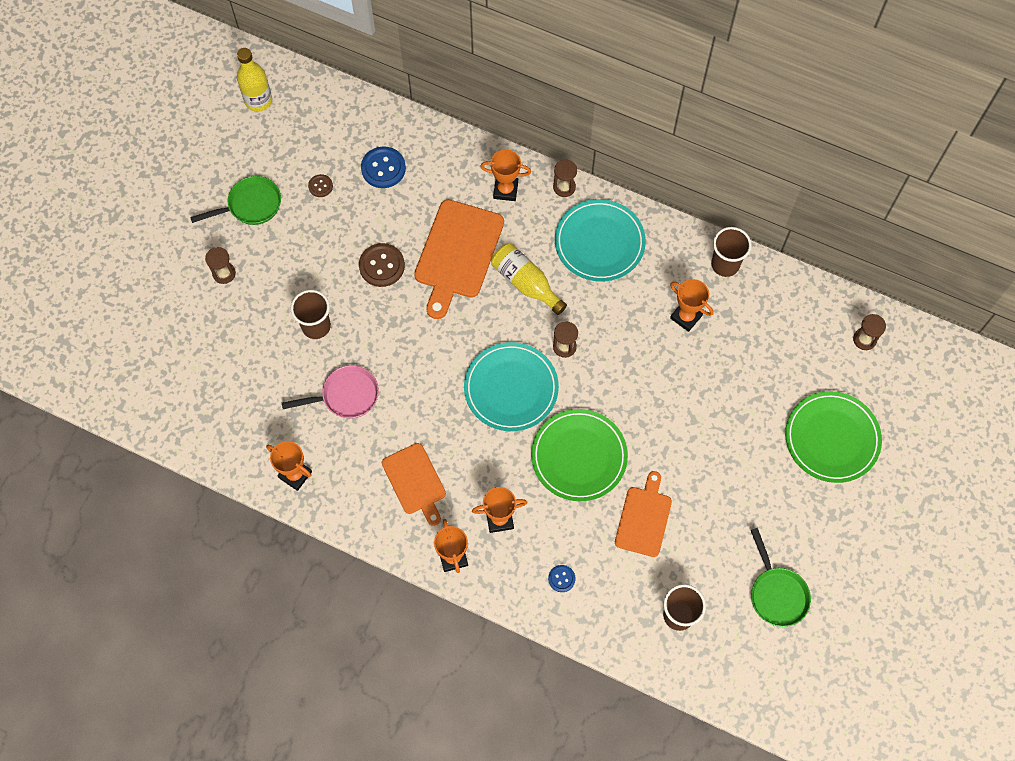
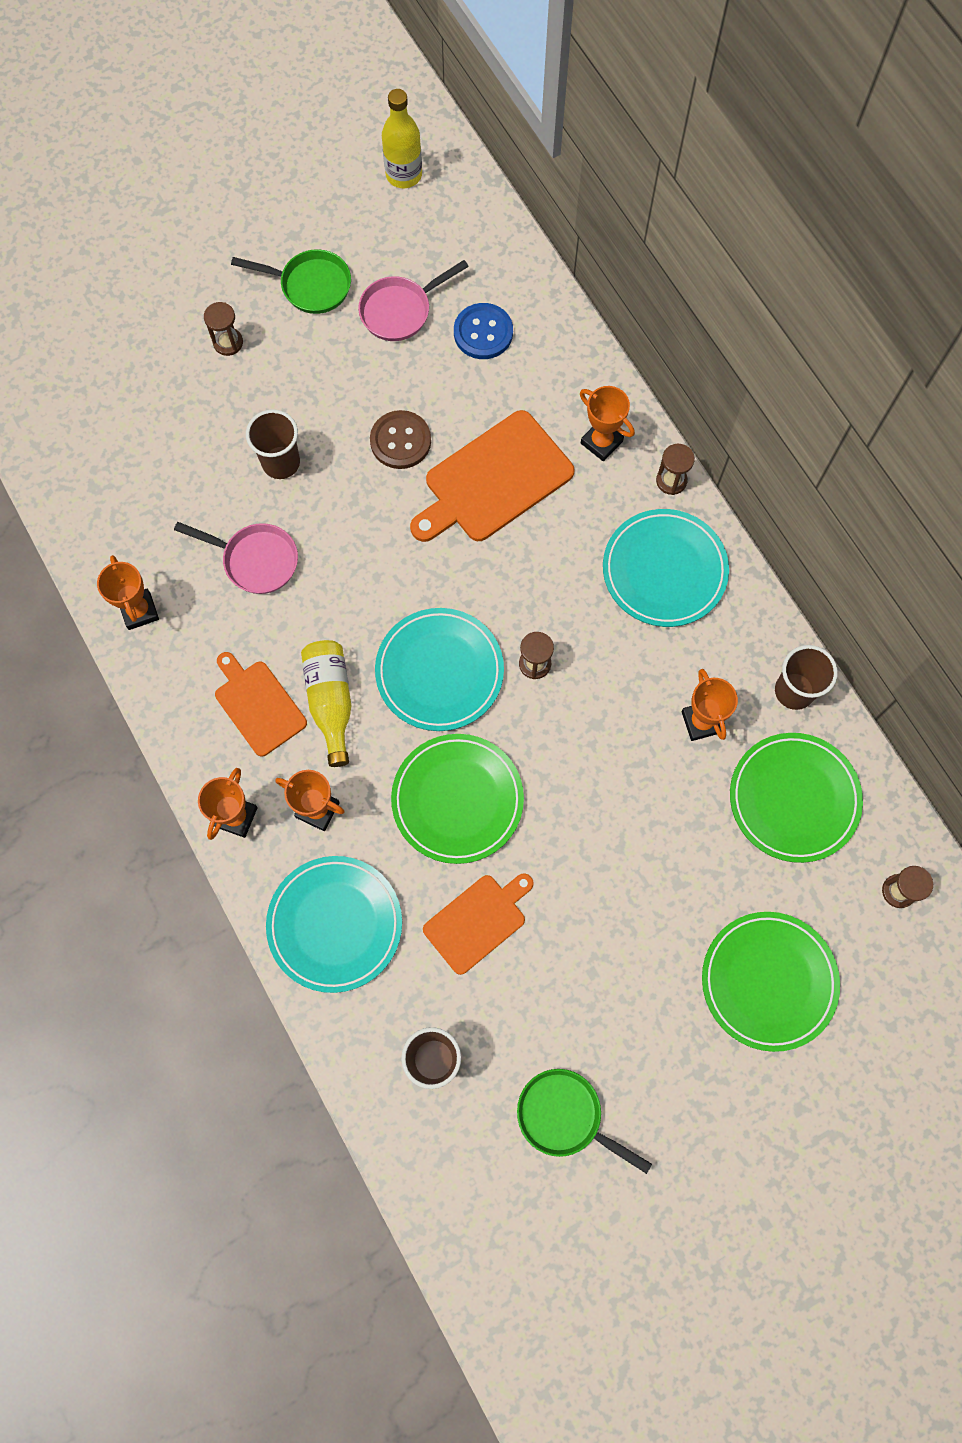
camera: 35 degrees right, 5 degrees up
brown button [308,174,333,197] -> pink pan [358,260,469,341]
orange cutting board [382,443,446,526] -> orange cutting board turned 135 degrees clockwise [215,652,307,757]
yellow bottle [491,243,567,315] -> yellow bottle moved to [301,640,352,767]
blue button [548,565,576,592] -> turquoise plate [266,856,402,993]
green pan [751,528,811,627] -> green pan turned 105 degrees clockwise [517,1069,652,1174]
none -> green plate [730,733,863,863]

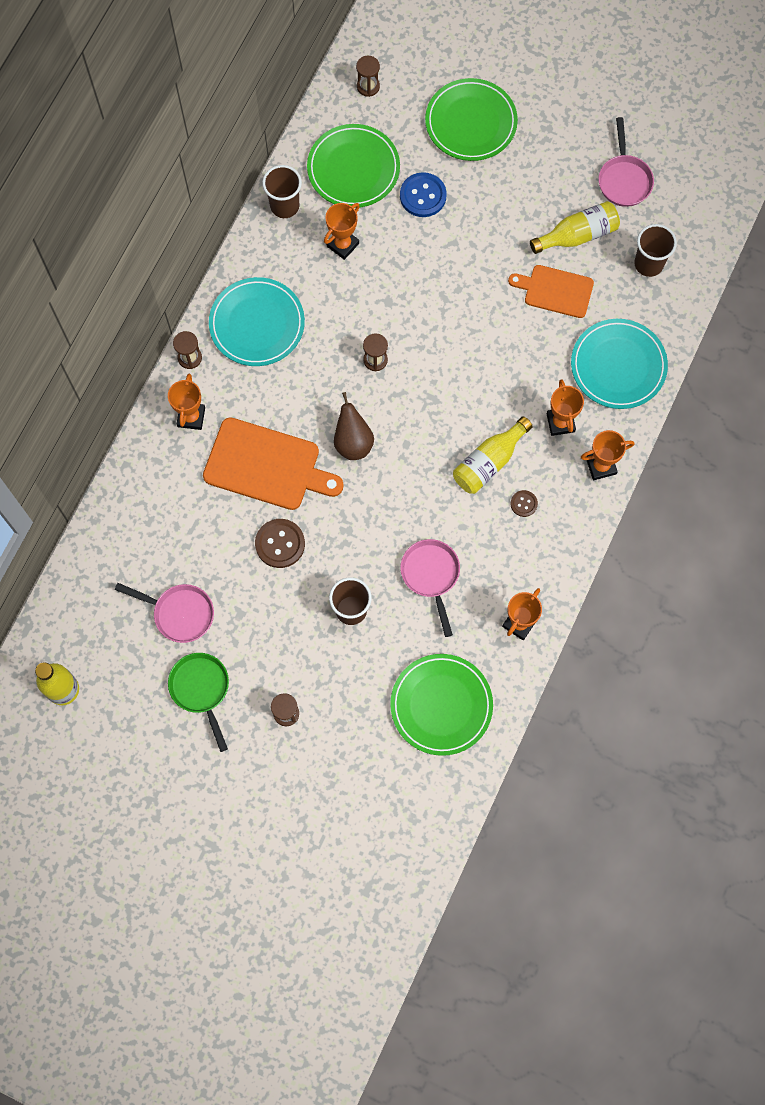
camera: 125 degrees left, 0 degrees up
orange cutting board [215,652,307,757] -> brown button [511,490,538,517]
turquoise plate [375,608,504,731] -> none
green plate [391,734,524,864] -> green plate moved to [390,654,493,756]
blue button [454,303,513,359] -> blue button moved to [400,172,447,217]
green pan [517,1069,652,1174] -> pink pan [598,117,654,207]
none -> brown pear [334,392,374,460]
none -> yellow bottle [530,201,620,254]

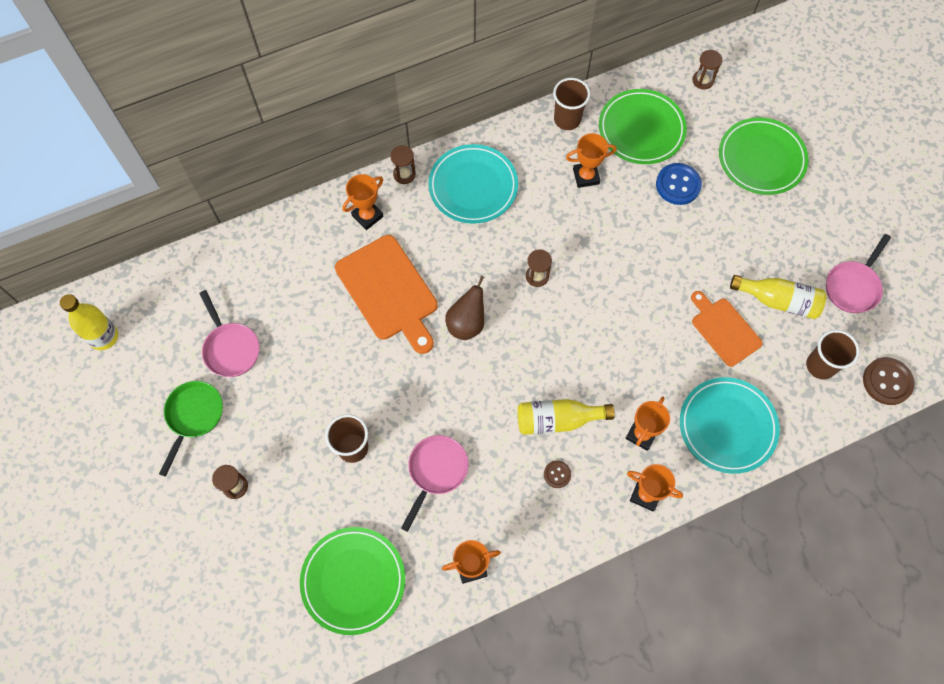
camera: 40 degrees right, 5 degrees down
brown button [255,519,305,568] -> brown button moved to [863,357,914,405]

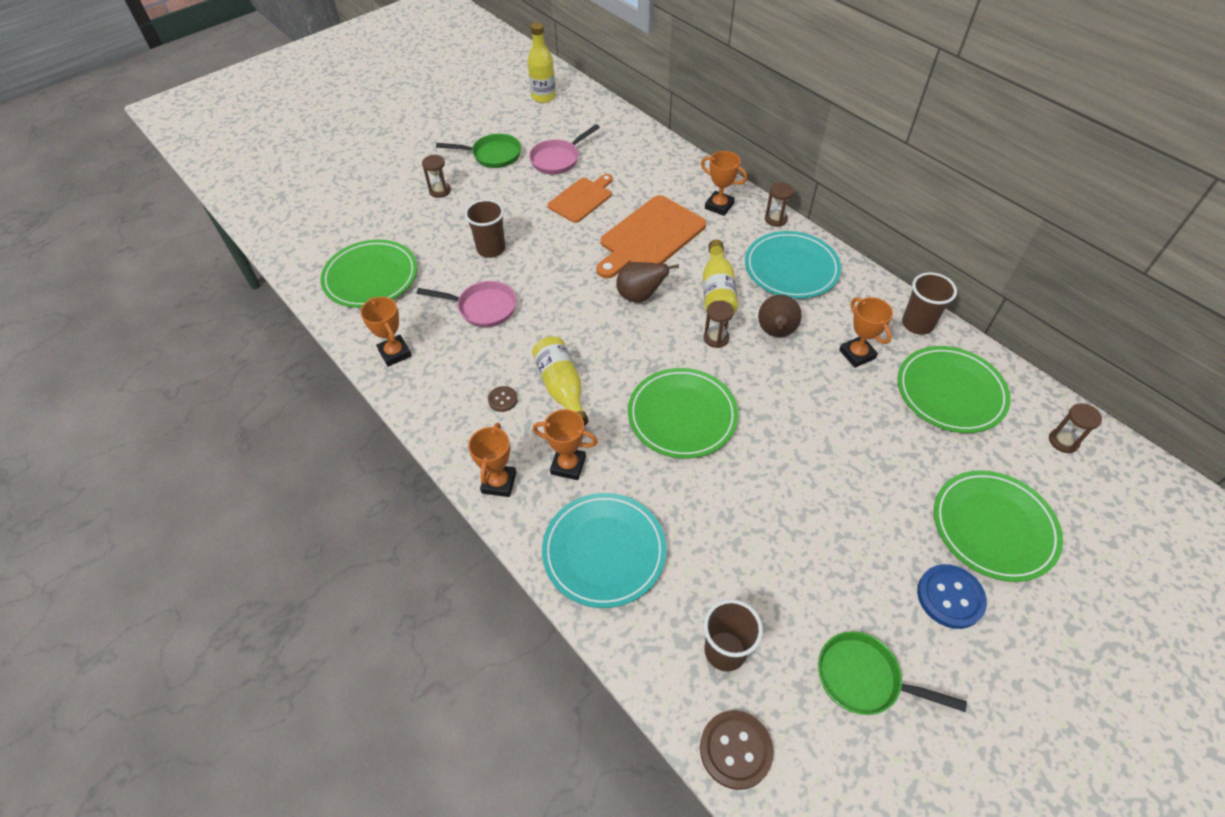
camera: 75 degrees right, 15 degrees down
blue button [656,163,702,205] -> blue button moved to [917,564,987,629]
orange cutting board [691,291,763,367] -> orange cutting board moved to [548,174,613,223]
yellow bottle [730,275,826,319] -> yellow bottle moved to [703,240,738,313]
pink pan [826,234,891,313] -> green pan [818,631,967,715]
none -> green plate [628,368,738,459]
none -> brown pear [758,295,802,337]

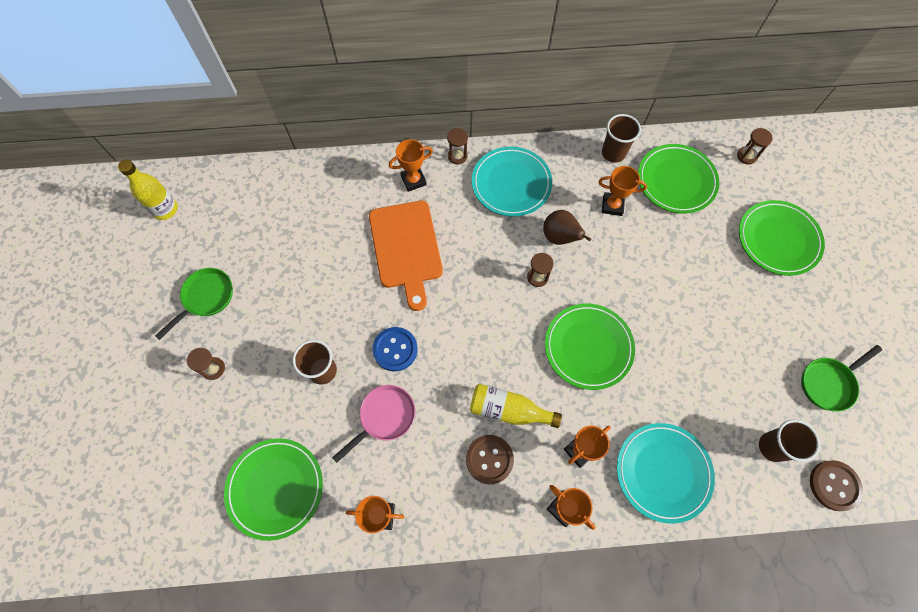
camera: 55 degrees left, 15 degrees up
brown button [488,386,518,412] -> brown button [466,435,514,484], size x1.83
pink pan [529,124,600,174] -> none
orange cutting board [548,174,613,223] -> none
brown pear [616,262,679,302] -> none
yellow bottle [703,240,738,313] -> none
blue button [917,564,987,629] -> blue button moved to [372,327,418,371]

